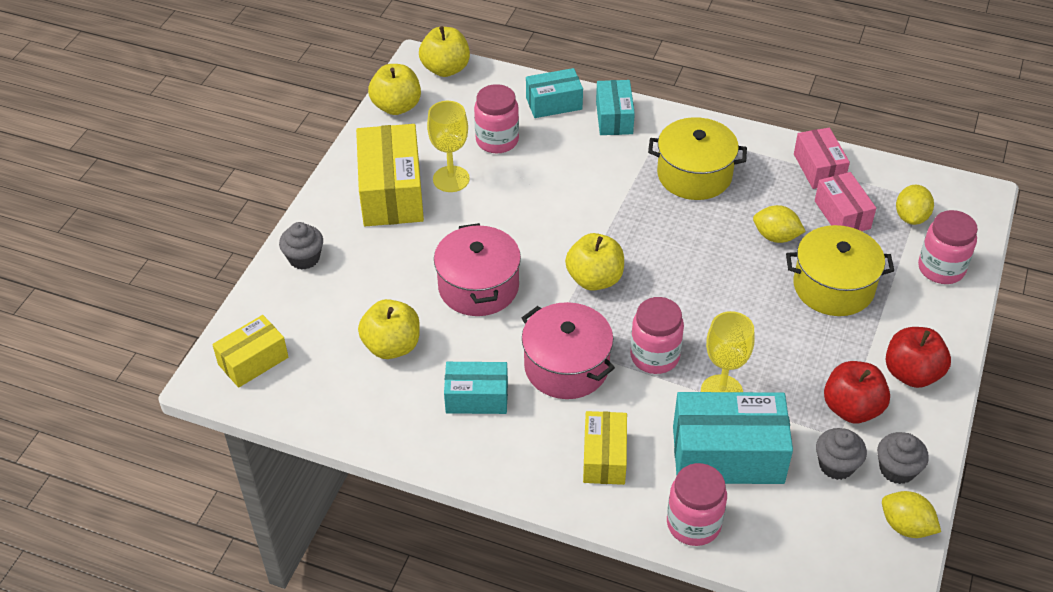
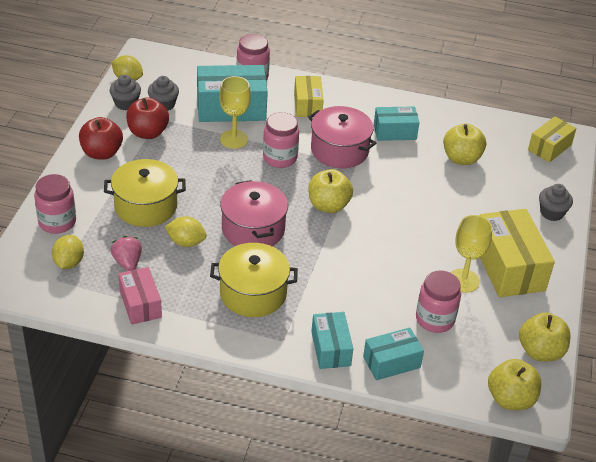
camera: 170 degrees right, 5 degrees down
pink pot [434,223,521,316] -> pink pot moved to [220,180,288,246]
pink box [815,172,876,231] -> pink strawberry [111,236,142,271]

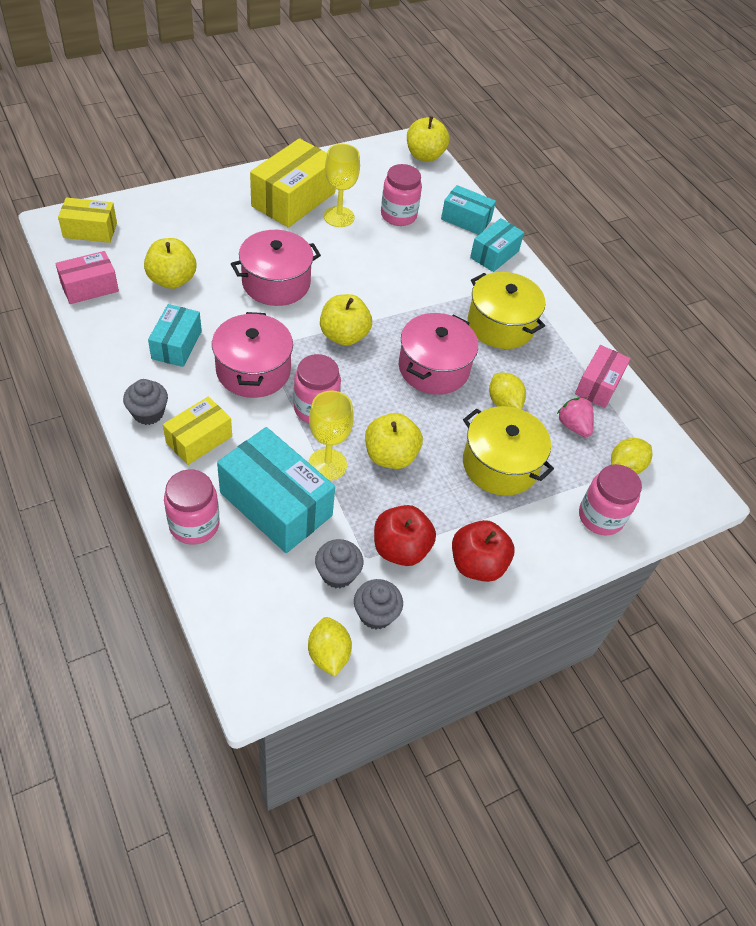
camera: 135 degrees left, 10 degrees up
pink strawberry [111,236,142,271] -> pink strawberry turned 120 degrees clockwise [557,397,594,437]
turquoise box [374,106,420,141] -> turquoise box turned 60 degrees clockwise [148,304,202,367]
yellow apple [519,312,570,361] -> yellow apple moved to [365,413,423,469]
grey cupcake [539,184,573,221] -> grey cupcake moved to [123,379,168,425]
none -> pink box [55,251,119,304]
none -> pink pot [231,230,321,306]

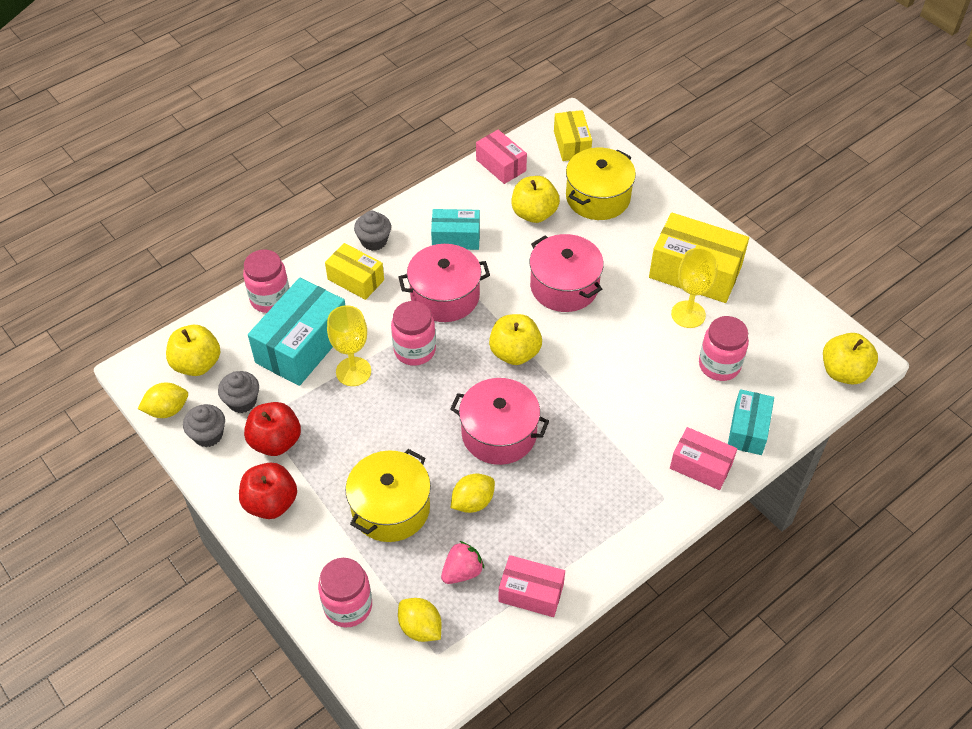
camera: 85 degrees right, 0 degrees up
yellow apple [365,413,423,469] -> yellow apple moved to [166,325,220,376]
yellow pot [468,272,545,349] -> yellow pot moved to [566,148,636,220]
turquoise box [470,218,524,272] -> pink box [670,427,737,490]

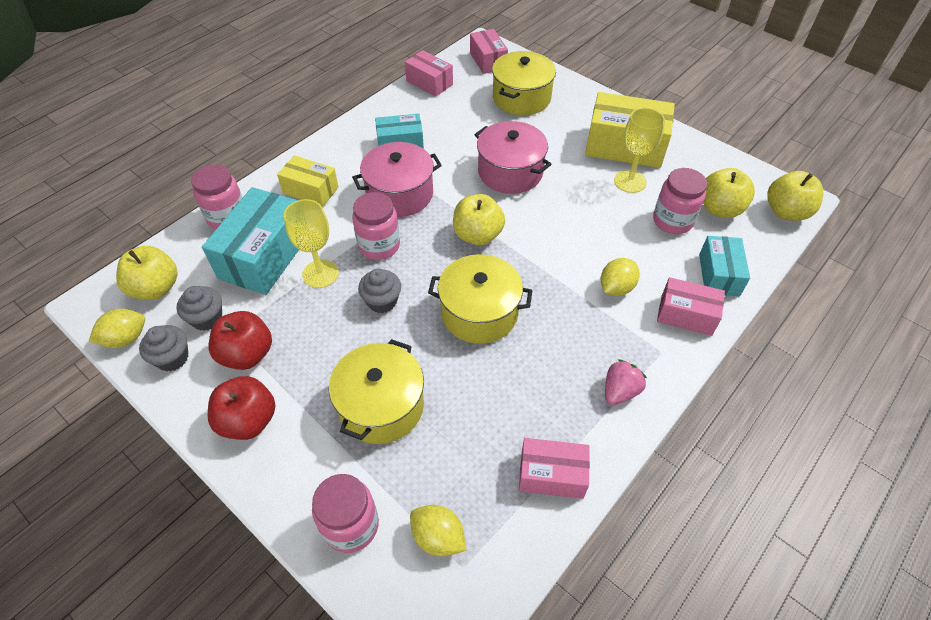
camera: 10 degrees left, 0 degrees up
grey cupcake [354,211,391,251] -> grey cupcake moved to [358,269,401,313]
pink strawberry [441,541,484,584] -> pink strawberry moved to [605,359,647,405]
pink pot [450,378,549,465] -> yellow pot [428,254,532,344]
yellow lemon [451,473,495,513] -> yellow lemon moved to [601,258,640,296]
yellow apple [512,176,560,223] -> yellow apple moved to [703,168,755,218]
yellow box [554,110,592,161] -> pink box [470,29,508,74]

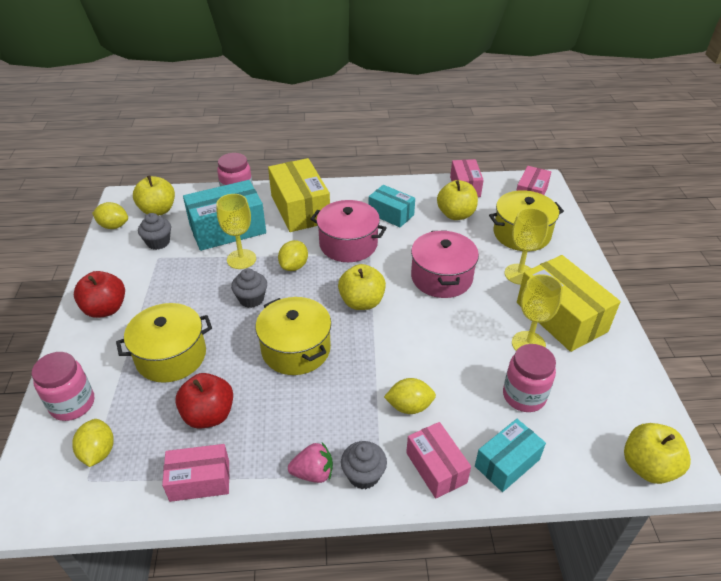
camera: 45 degrees right, 10 degrees down
grey cupcake [139,325,189,371] -> grey cupcake moved to [341,441,387,489]
red apple [209,311,272,370] -> red apple moved to [175,373,233,429]
yellow box [277,155,338,207] -> yellow box [268,158,330,232], size x1.69
pink jar [352,192,400,260] -> yellow lemon [278,240,308,271]
pink box [519,438,590,499] -> pink box turned 60 degrees counterclockwise [162,444,229,502]
yellow apple [703,168,755,218] -> yellow apple moved to [437,180,478,220]
none -> yellow goblet [504,208,549,285]

